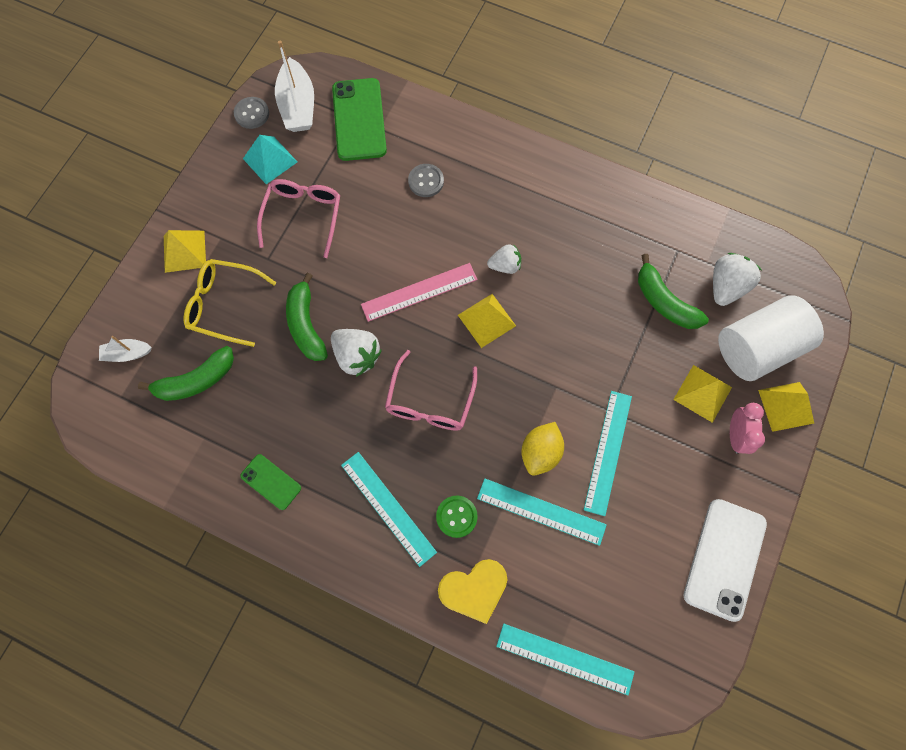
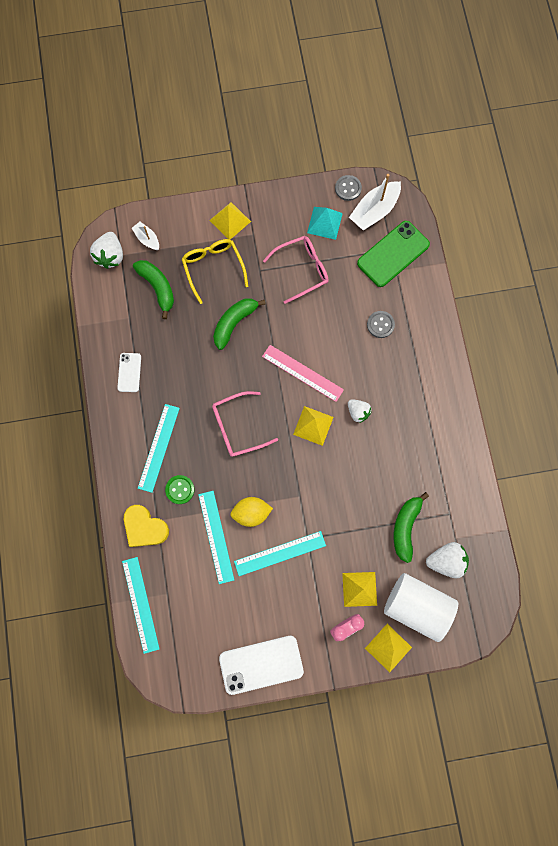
camera: 55 degrees right, 5 degrees up
green banana [138,346,234,401] -> green banana turned 150 degrees counterclockwise [133,260,174,319]
green phone [240,454,301,510] -> white phone [117,353,141,392]
white strawberry [331,329,382,377] -> white strawberry moved to [90,232,123,269]

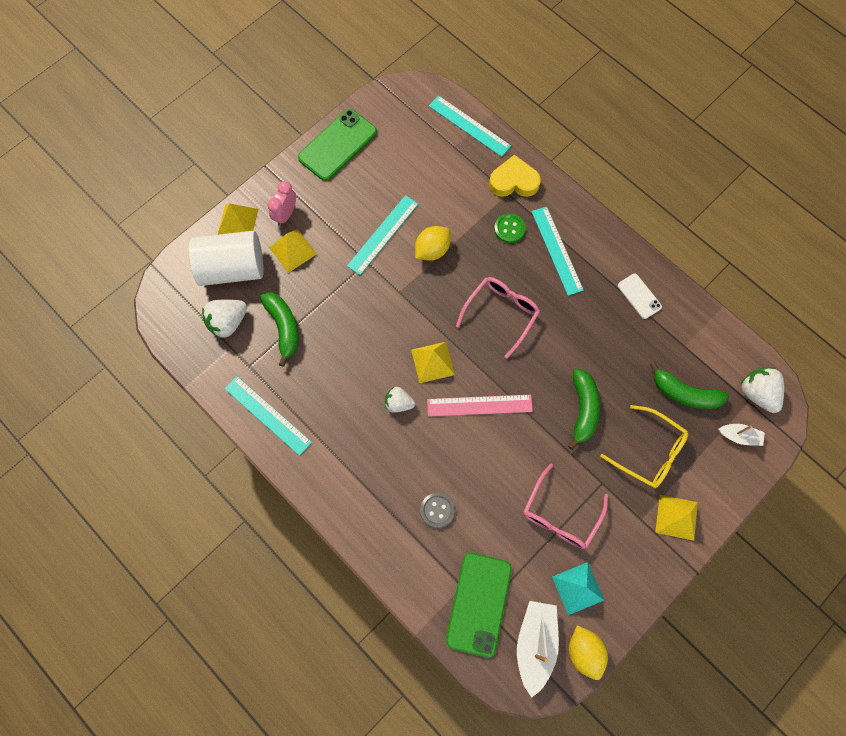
camera: 145 degrees right, 5 degrees down
turquoise ruler [198,491,234,584] -> turquoise ruler moved to [224,376,312,456]
white phone [219,636,304,695] -> green phone [298,109,377,181]
grey button [335,175,362,201] -> yellow lemon [569,625,608,680]

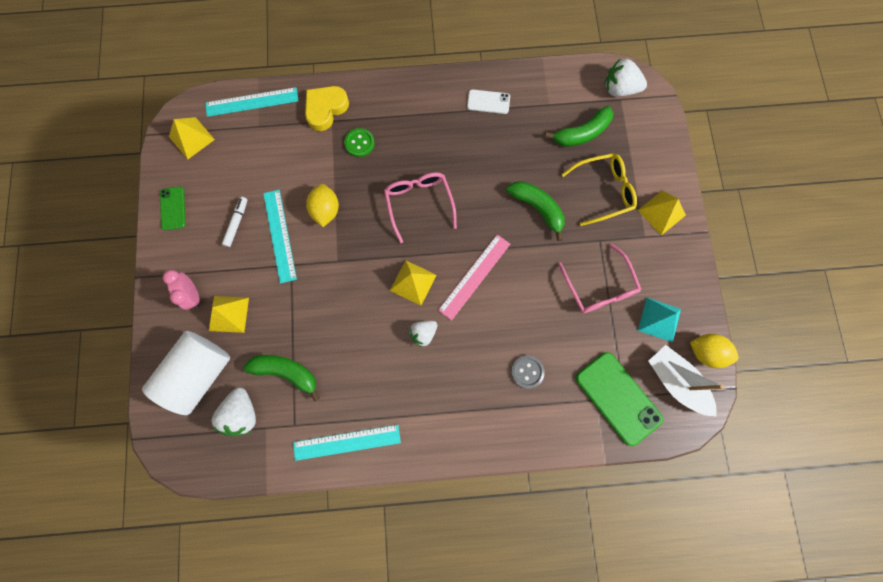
camera: 50 degrees left, 5 degrees up
yellow pyramid [217,203,258,235] -> yellow pyramid moved to [169,117,215,159]
green phone [298,109,377,181] -> green phone [160,187,186,230], size x0.55
turquoise ruler [531,206,584,296] -> none
white boat [718,424,765,446] -> none
none -> white marker [222,197,248,247]

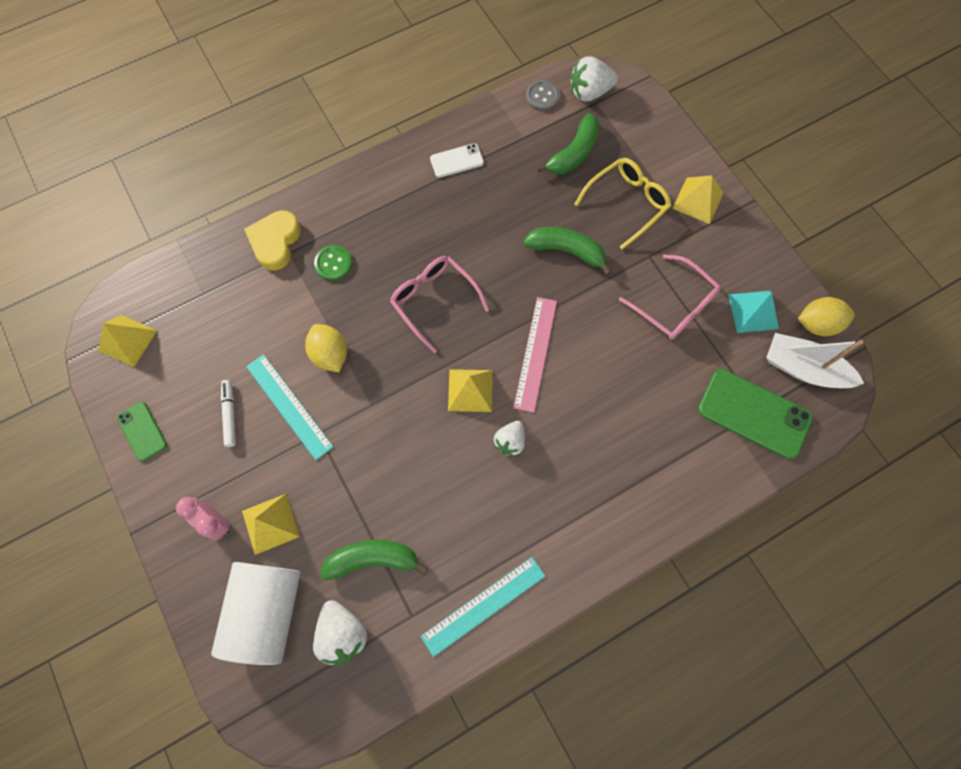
camera: 25 degrees left, 5 degrees down
turquoise ruler [205,87,298,117] -> none
grey button [511,355,545,389] -> grey button moved to [526,80,560,111]

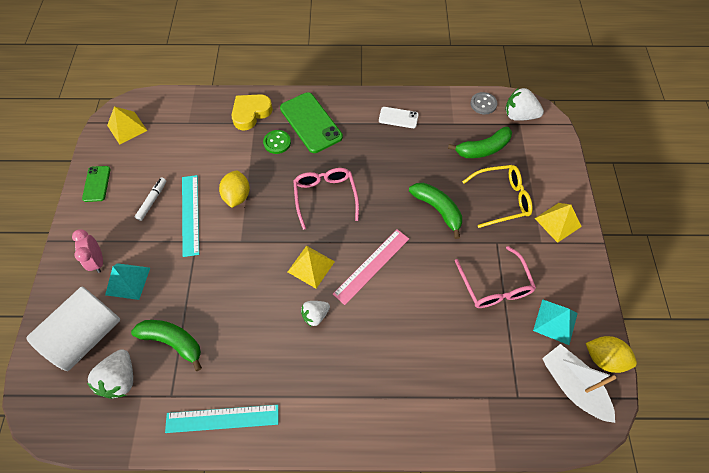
camera: 30 degrees right, 10 degrees down
yellow pyramid [242,494,300,555] -> turquoise pyramid [105,263,150,300]
green phone [698,369,813,459] -> green phone moved to [280,92,343,153]

